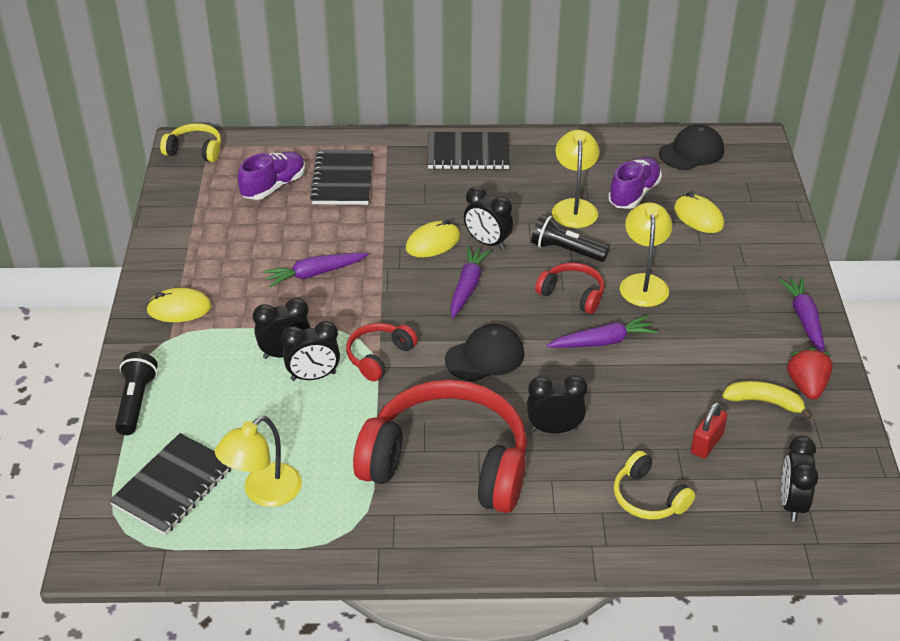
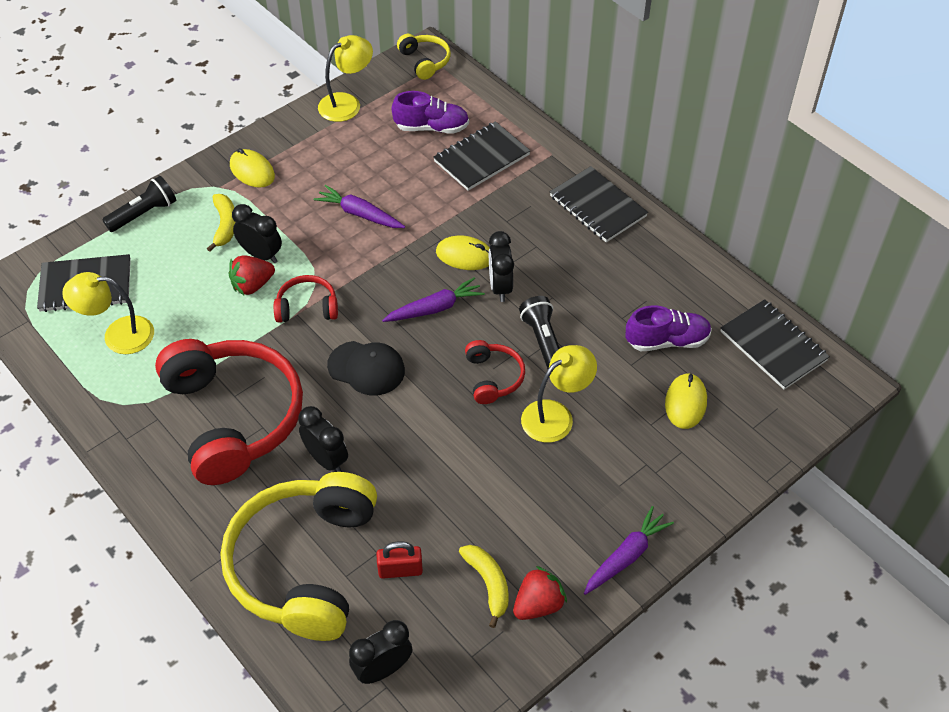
camera: 50 degrees right, 10 degrees up
black clock [281,321,340,381] -> red strawberry [229,255,275,295]
purple carrot [547,315,658,348] -> none
yellow lamp [552,130,599,228] -> yellow lamp moved to [318,35,373,122]
yellow headphones [614,451,695,520] -> yellow headphones [221,472,377,641], size x2.24
black cap [659,125,724,170] -> black notebook [720,299,830,390]
none -> yellow banana [207,194,236,252]

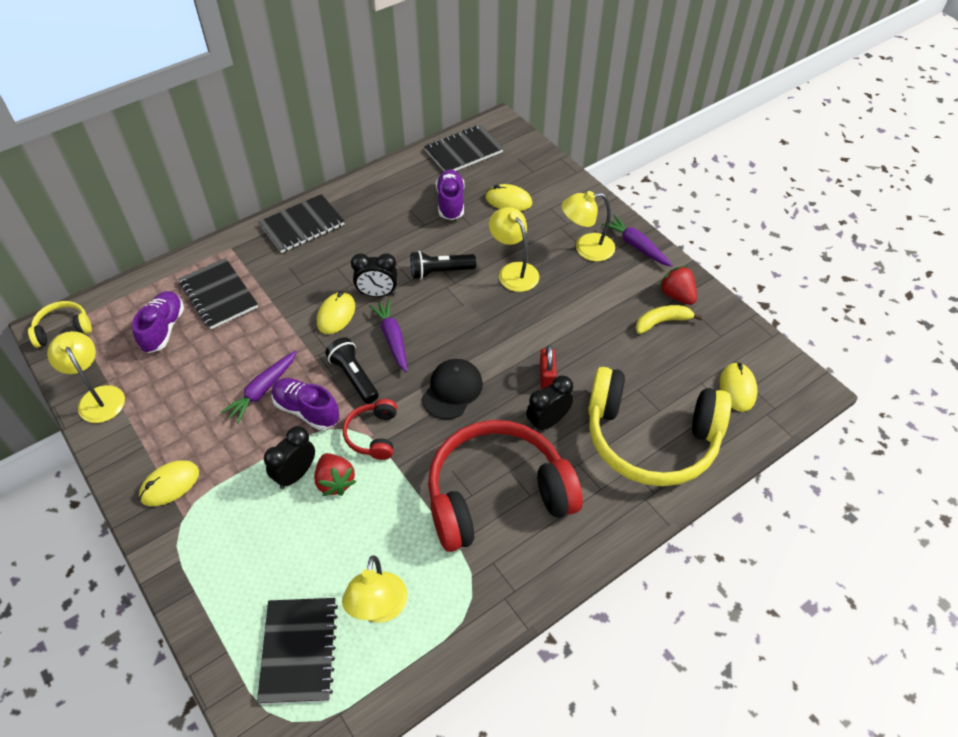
camera: 85 degrees left, 0 degrees up
black flashlight [102,176,176,232] -> black flashlight moved to [325,337,379,404]
yellow banana [207,194,236,252] -> none
black clock [349,620,412,684] -> yellow mouse [720,362,758,412]
red padlock [376,541,423,579] -> red padlock moved to [539,345,557,390]
red headphones [465,340,525,404] -> none
none -> purple shoe [271,378,339,430]
none -> yellow lamp [562,191,615,261]

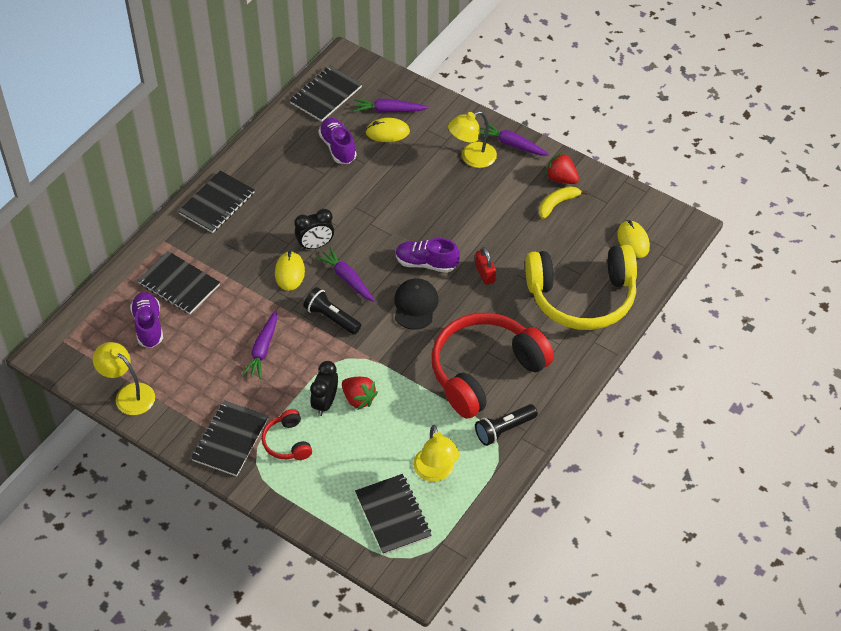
camera: 20 degrees left, 0 degrees up
yellow headphones [28,301,92,348] -> none
yellow mouse [139,460,199,506] -> black notebook [191,400,269,476]
purple shoe [271,378,339,430] -> purple shoe moved to [395,238,460,273]
red headphones [343,399,397,460] -> red headphones moved to [262,409,312,460]
black flashlight [411,251,476,279] -> black flashlight moved to [475,404,538,446]
yellow lamp [489,207,539,292] -> none
black clock [526,375,573,431] -> none
none -> purple carrot [354,99,429,113]

